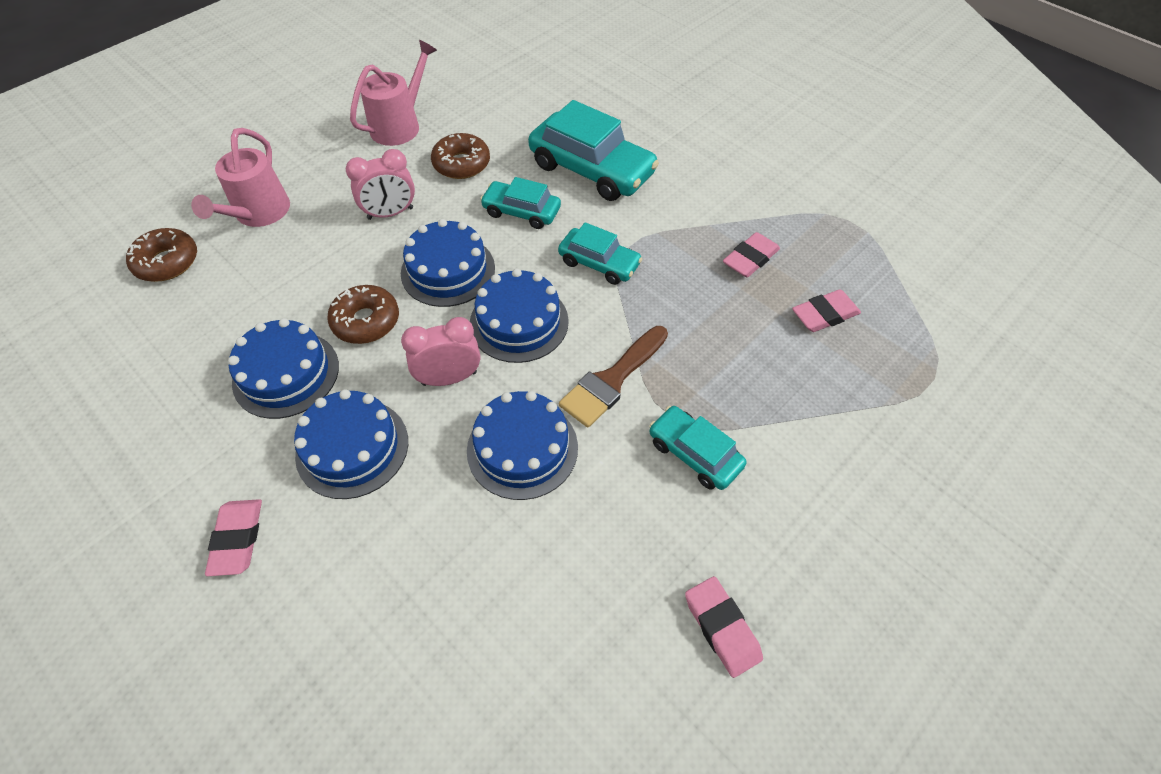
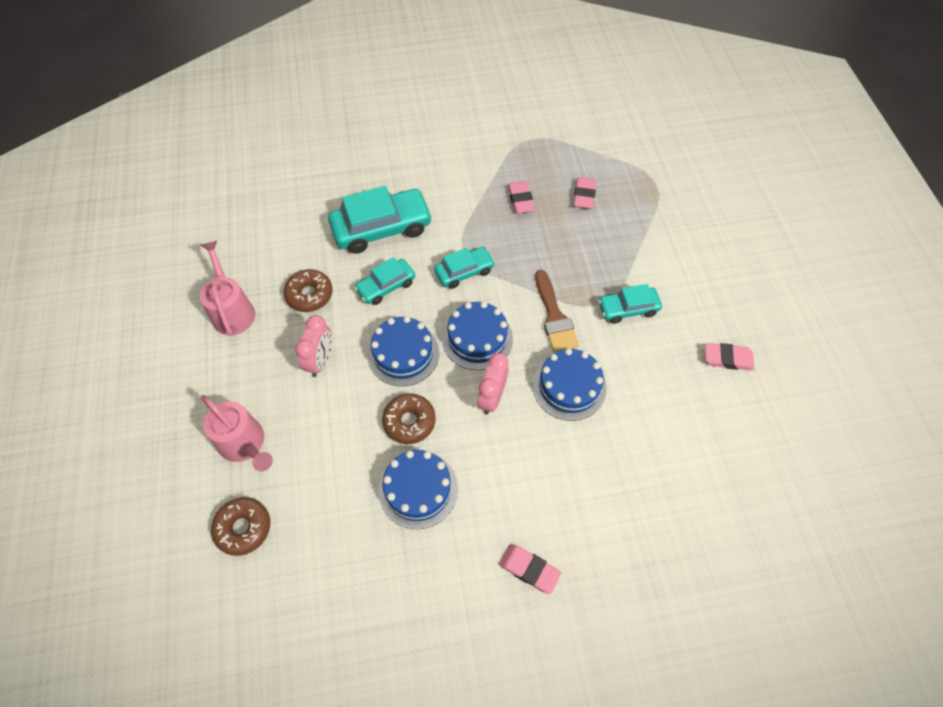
camera: 55 degrees left, 5 degrees up
blue cake [294,389,408,499] -> none

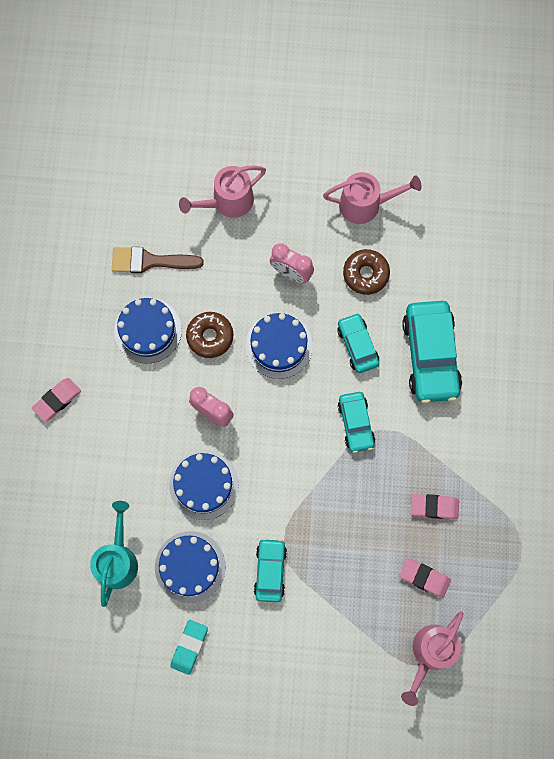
camera: 105 degrees right, 15 degrees up
brown donut [211,497,270,556] -> none
blue cake [442,301,513,370] -> blue cake moved to [155,531,226,603]
brown brush [535,270,579,352] -> brown brush moved to [112,247,204,273]
pink eraser [705,343,755,370] -> turquoise eraser [170,620,208,675]
none -> turquoise watering can [90,501,138,607]
none -> pink watering can [401,612,463,706]

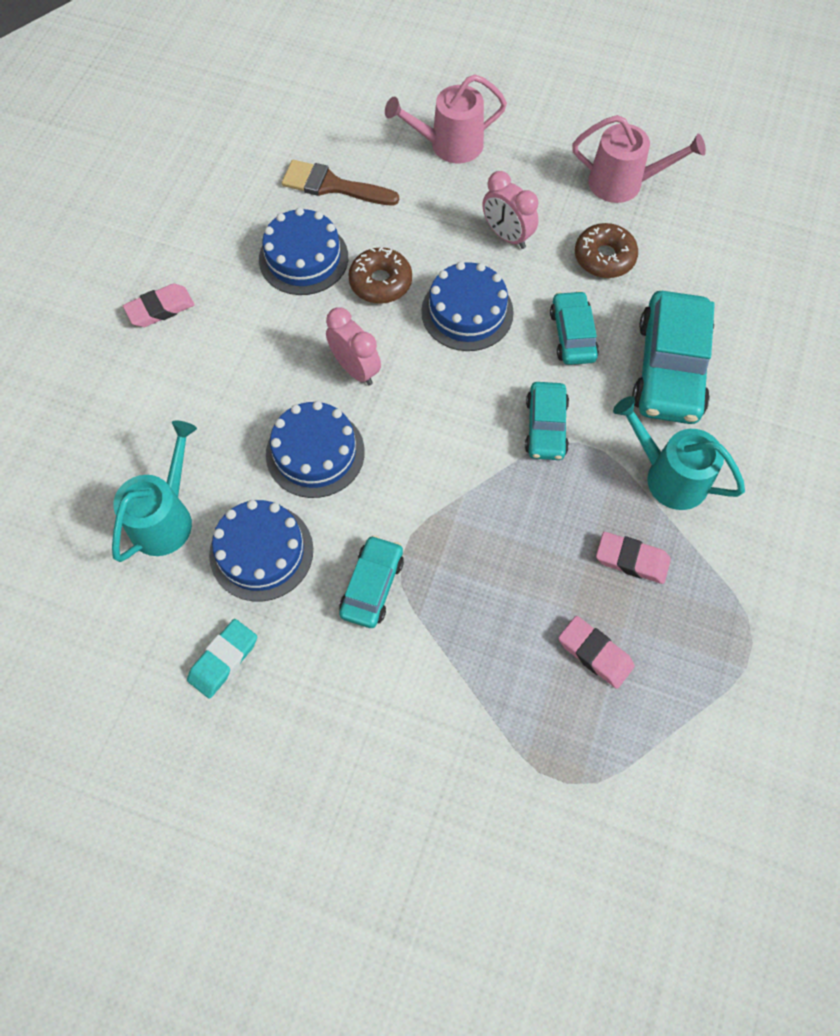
camera: 15 degrees right, 10 degrees down
pink watering can [401,612,463,706] -> none
none -> turquoise watering can [613,396,745,510]

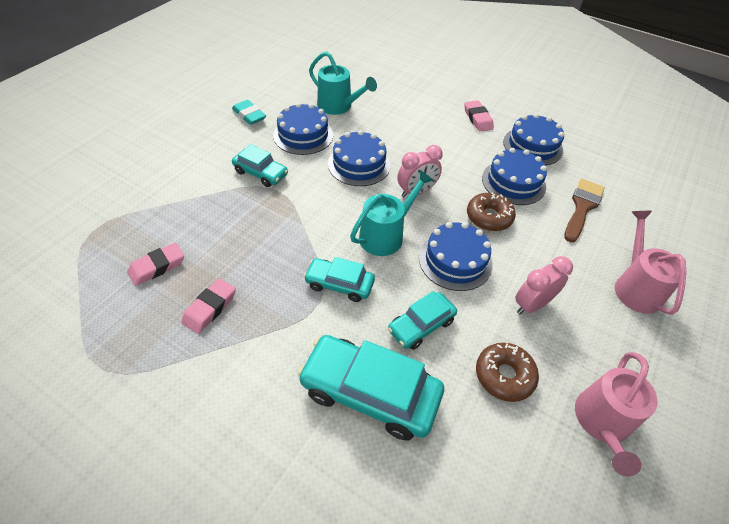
camera: 100 degrees right, 15 degrees down
turquoise car [550,291,599,365] -> turquoise car turned 135 degrees clockwise [388,291,457,350]
turquoise watering can [613,396,745,510] -> turquoise watering can moved to [350,170,433,256]
none -> blue cake [503,113,564,166]

